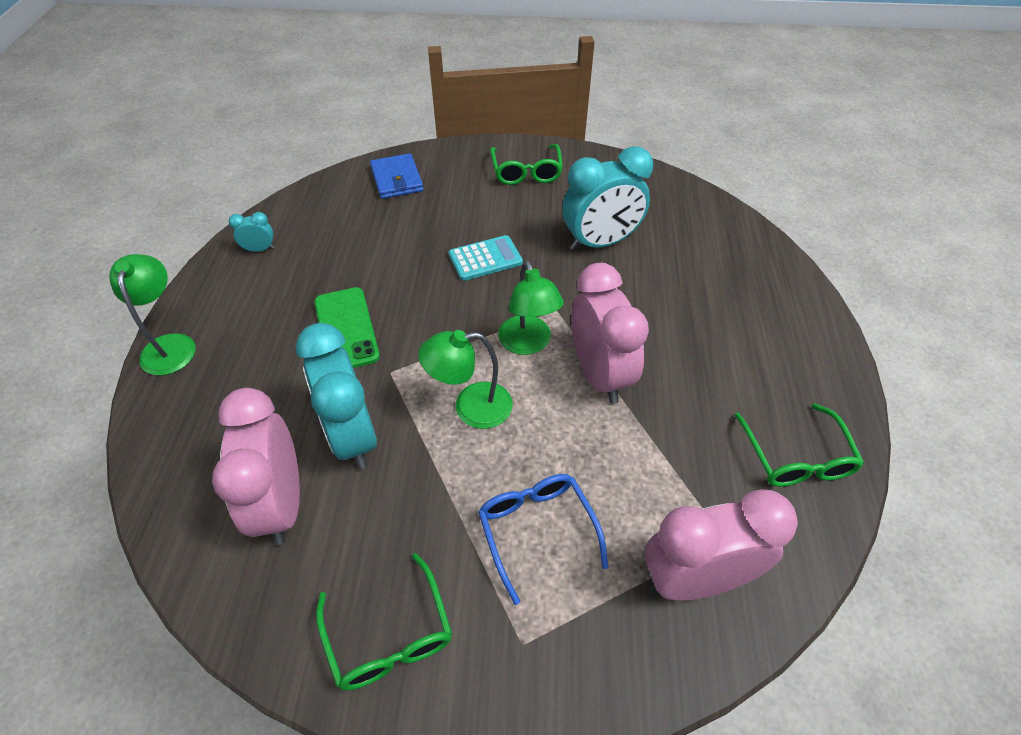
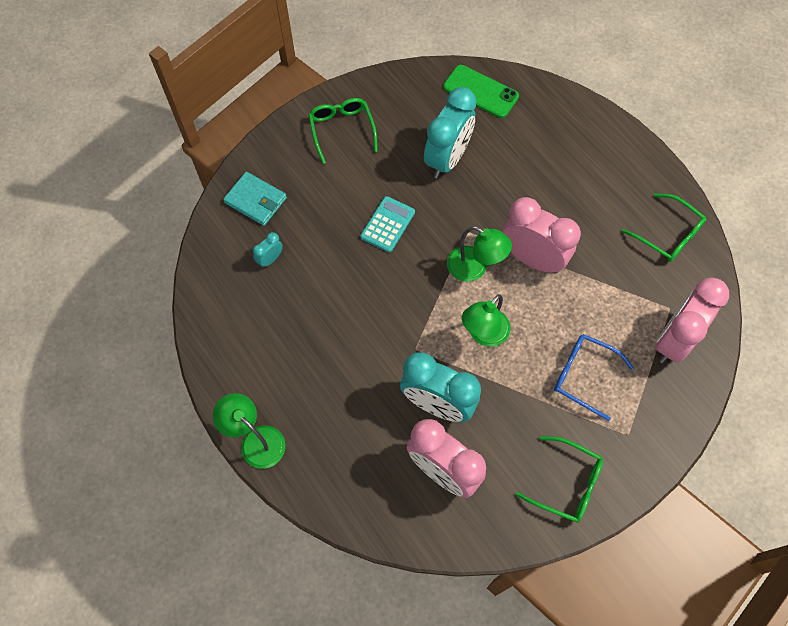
camera: 40 degrees left, 15 degrees up
turquoise clock [229,212,275,252] -> turquoise clock moved to [253,232,283,268]
green phone [315,287,380,368] -> green phone moved to [443,65,519,118]
blue wallet [370,153,424,199] -> turquoise wallet [223,172,287,226]
green glasses [490,144,563,185] -> green glasses turned 150 degrees counterclockwise [308,98,378,164]

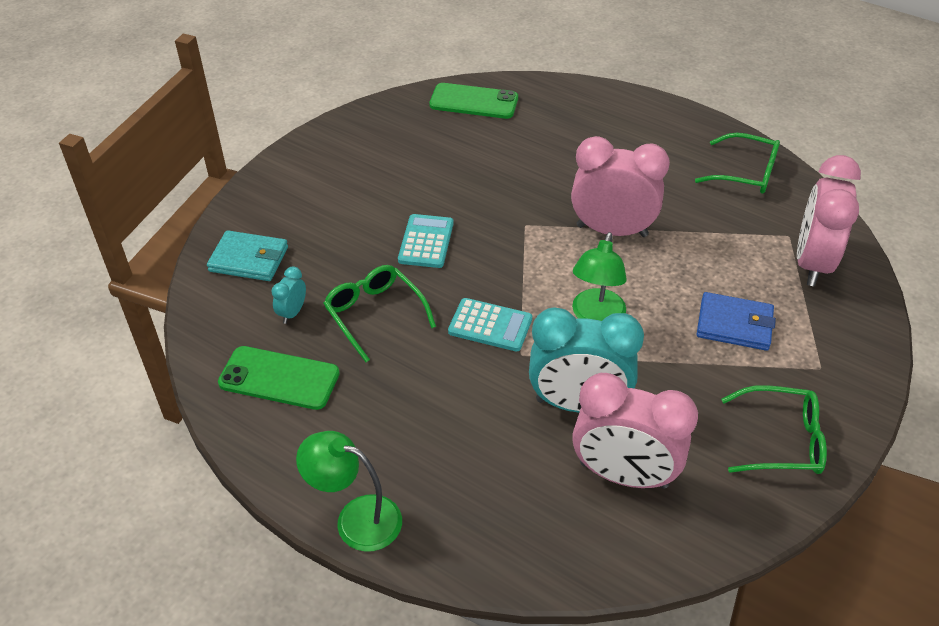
camera: 20 degrees left, 20 degrees down
green glasses [308,98,378,164] -> green glasses moved to [323,265,436,362]
turquoise clock [424,87,477,179] -> none
green lamp [447,226,512,282] -> none
blue glasses [554,334,634,421] -> blue wallet [697,292,776,351]
none -> green phone [218,346,340,410]
none -> turquoise calculator [448,298,532,352]

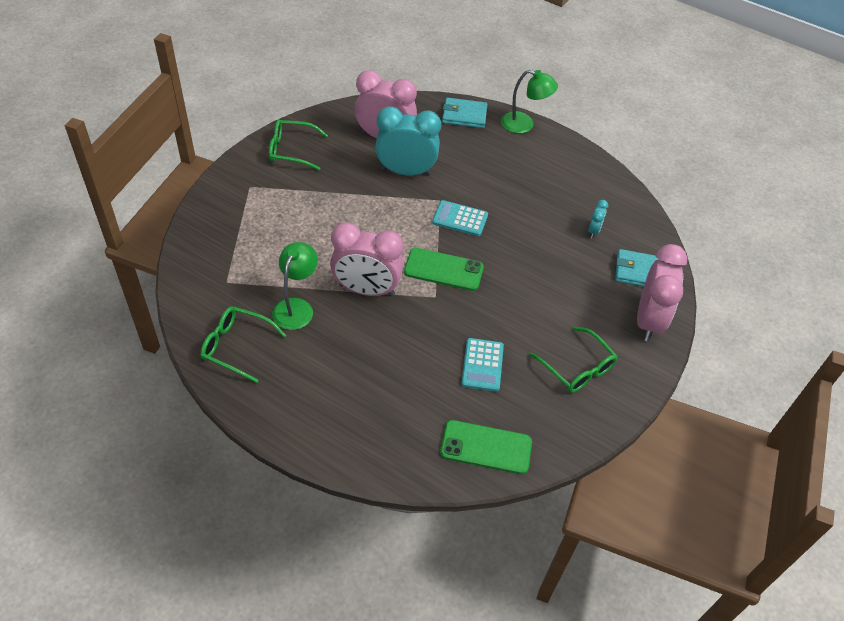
camera: 175 degrees right, 5 degrees up
green phone [218,346,340,410] -> green phone moved to [404,248,484,291]
green glasses [323,265,436,362] -> green glasses moved to [529,327,618,393]
turquoise calculator [398,214,453,268] -> turquoise calculator moved to [461,338,504,392]
green lamp [572,232,627,321] -> green lamp moved to [272,242,318,330]
blue wallet [697,292,776,351] -> none
pink clock [797,155,861,286] -> pink clock moved to [637,244,687,341]
none -> turquoise wallet [442,98,488,128]

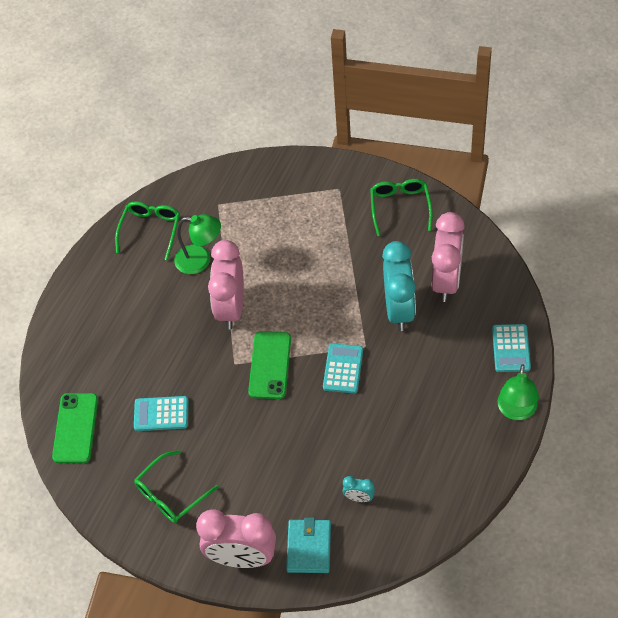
camera: 90 degrees right, 5 degrees up
turquoise wallet [442,98,488,128] -> turquoise calculator [492,324,531,372]

